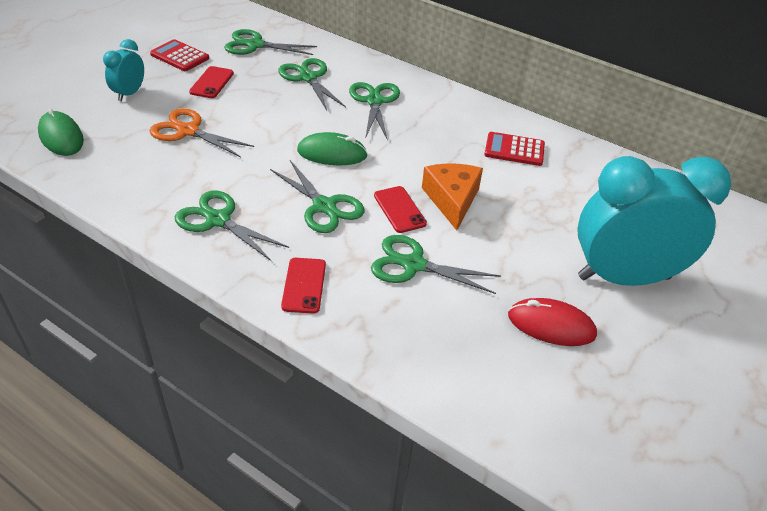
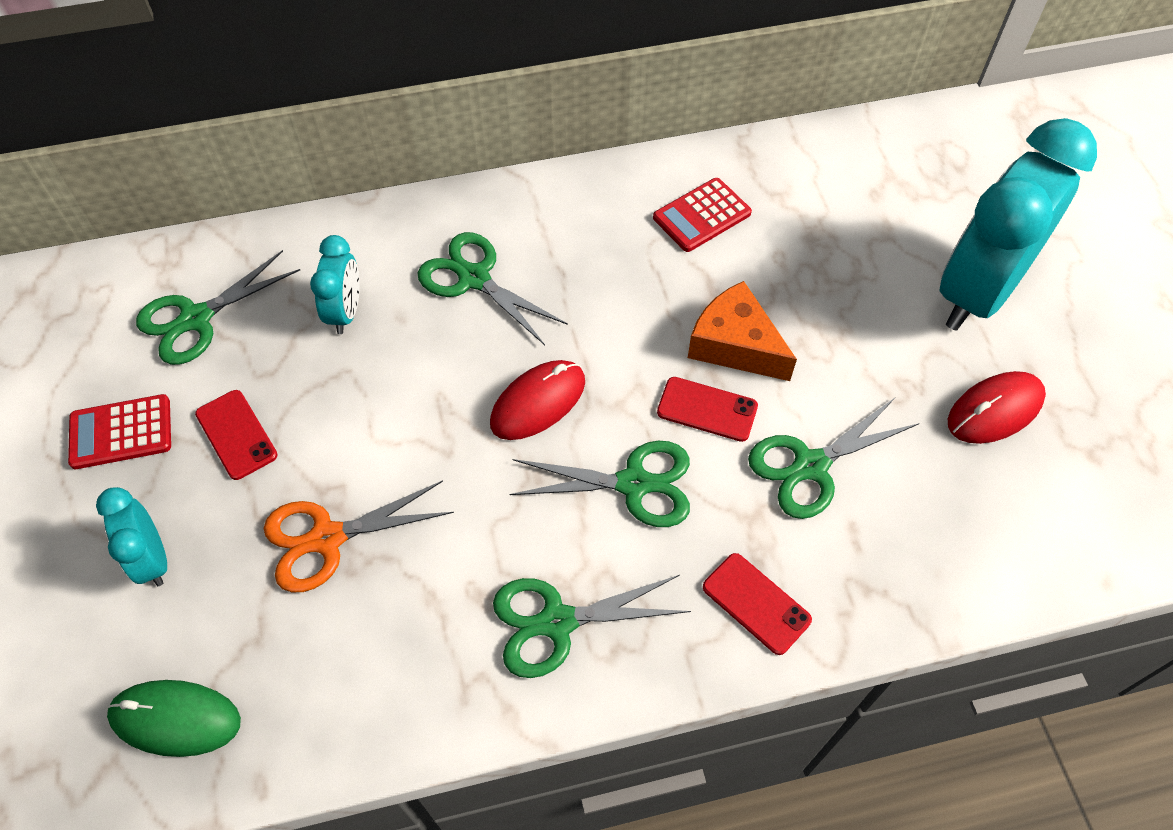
camera: 45 degrees left, 15 degrees up
green scissors [278,58,346,110] -> turquoise clock [310,235,360,334]
green mouse [297,132,368,165] -> red mouse [490,360,585,440]

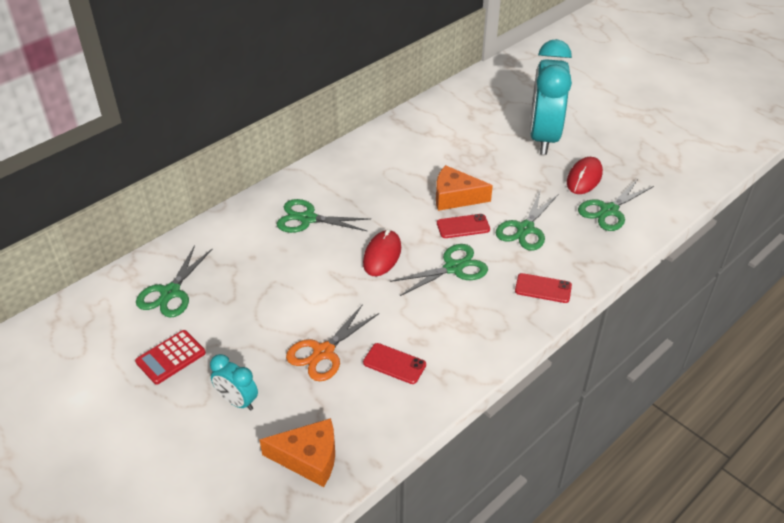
camera: 30 degrees left, 15 degrees down
green mouse [107,680,241,757] -> orange cheese [259,418,335,487]
red phone [195,390,278,480] -> red phone moved to [363,343,426,384]
turquoise clock [310,235,360,334] -> none
green scissors [493,575,691,678] -> green scissors moved to [578,179,654,231]
red calculator [653,178,752,252] -> none

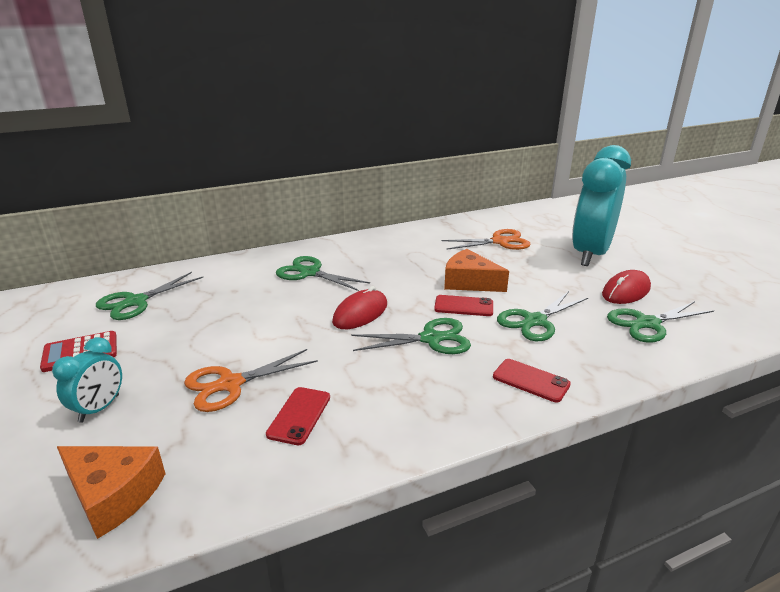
camera: 20 degrees right, 15 degrees down
turquoise clock [210,354,258,411] -> turquoise clock turned 120 degrees counterclockwise [52,337,122,423]
red phone [363,343,426,384] -> red phone turned 60 degrees clockwise [266,387,330,445]
none -> orange scissors [442,229,530,250]

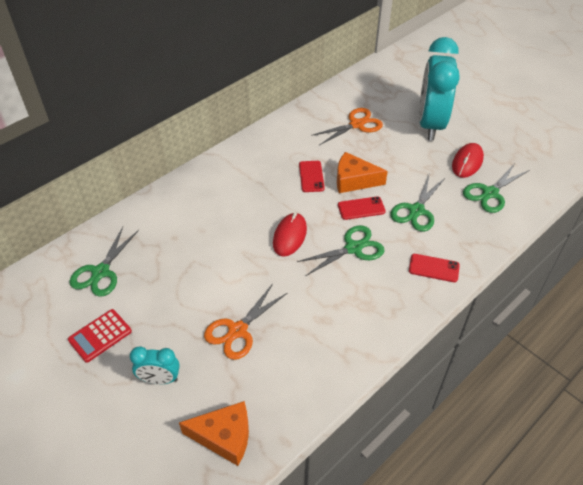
camera: 20 degrees left, 20 degrees up
turquoise clock [52,337,122,423] -> turquoise clock turned 90 degrees clockwise [130,346,180,384]
red phone [266,387,330,445] -> red phone moved to [299,161,325,192]
green scissors [276,256,370,291] -> none

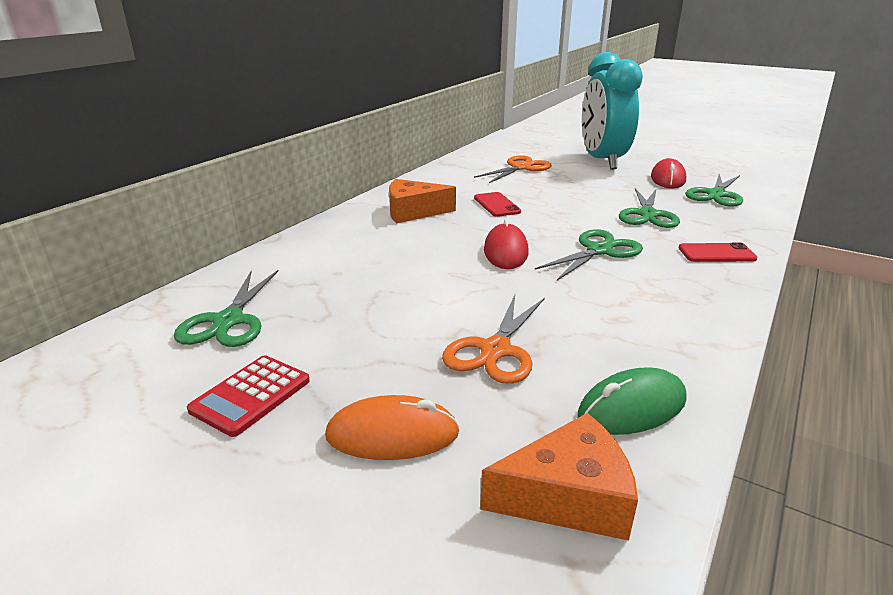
camera: 15 degrees left, 20 degrees down
turquoise clock [130,346,180,384] -> orange mouse [325,395,460,460]
orange cheese [337,152,388,193] -> orange cheese moved to [389,179,456,223]
red phone [338,197,386,220] -> none
none -> green mouse [578,367,686,435]

